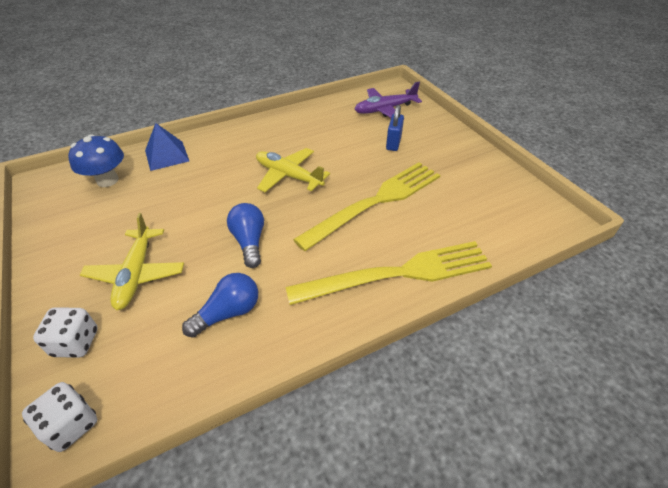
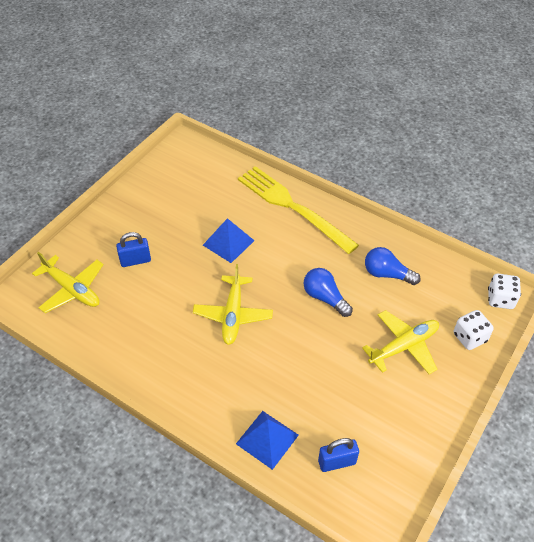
camera: 120 degrees left, 5 degrees up
blue mushroom [68,134,124,187] -> blue padlock [318,438,359,472]
blue light bulb [227,203,264,268] -> blue light bulb turned 90 degrees clockwise [304,268,353,317]
yellow fork [293,162,440,251] -> blue pyramid [203,218,255,263]
purple plane [355,82,422,118] -> yellow plane [32,252,104,313]

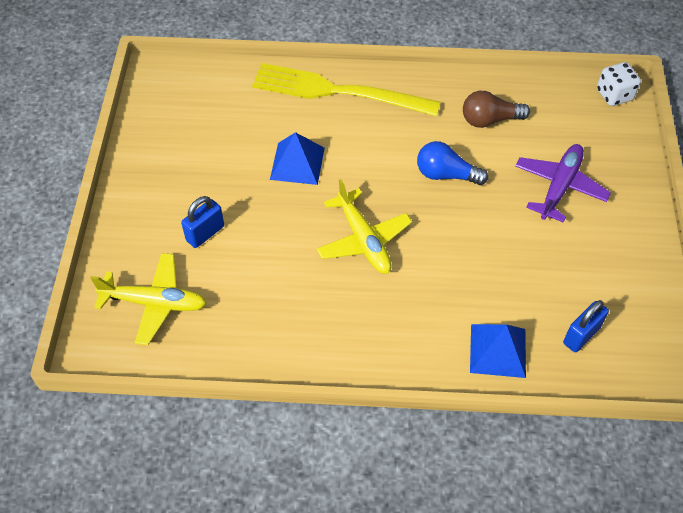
camera: 30 degrees left, 5 degrees up
yellow plane [362,310,439,374] -> purple plane [515,144,611,223]
blue light bulb [365,247,421,285] -> brown light bulb [463,91,530,128]
white dice [454,310,494,350] -> none

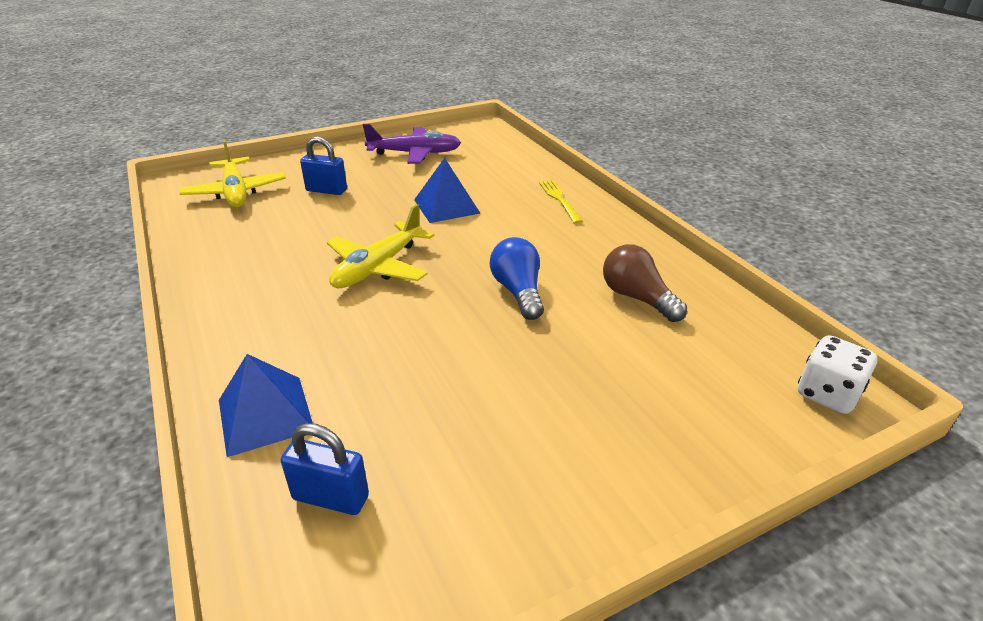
camera: 60 degrees right, 20 degrees down
yellow fork [252,63,440,116] -> yellow fork [539,180,583,224], size x0.43
purple plane [515,144,611,223] -> purple plane moved to [363,124,461,164]

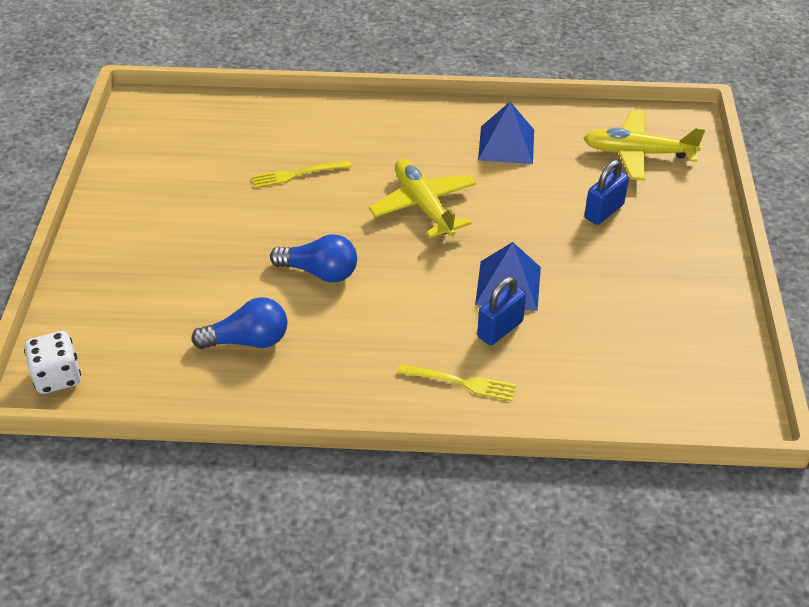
camera: 120 degrees right, 10 degrees up
blue pyramid [219,354,313,457] -> blue pyramid moved to [478,102,534,164]
blue padlock [281,423,369,515] -> blue padlock moved to [477,277,526,345]
purple plane [363,124,461,164] -> none
brown light bulb [603,244,687,322] -> blue light bulb [191,297,287,349]
none -> yellow fork [252,160,352,188]

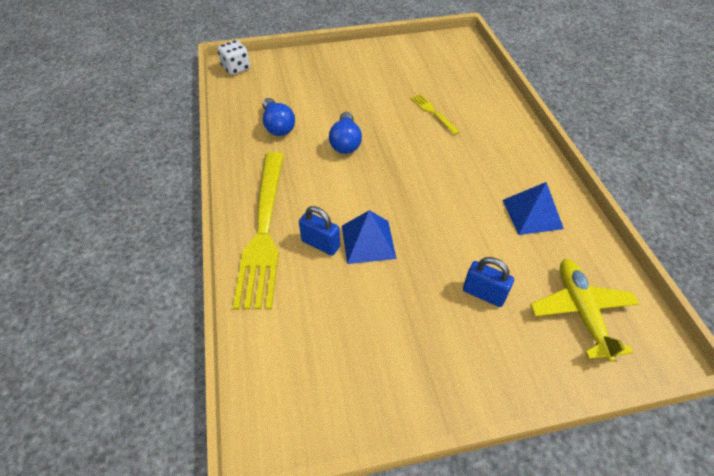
camera: 75 degrees right, 5 degrees up
yellow plane [369,159,476,238] -> none
yellow fork [397,364,516,401] -> yellow fork [233,152,284,310], size x2.32

